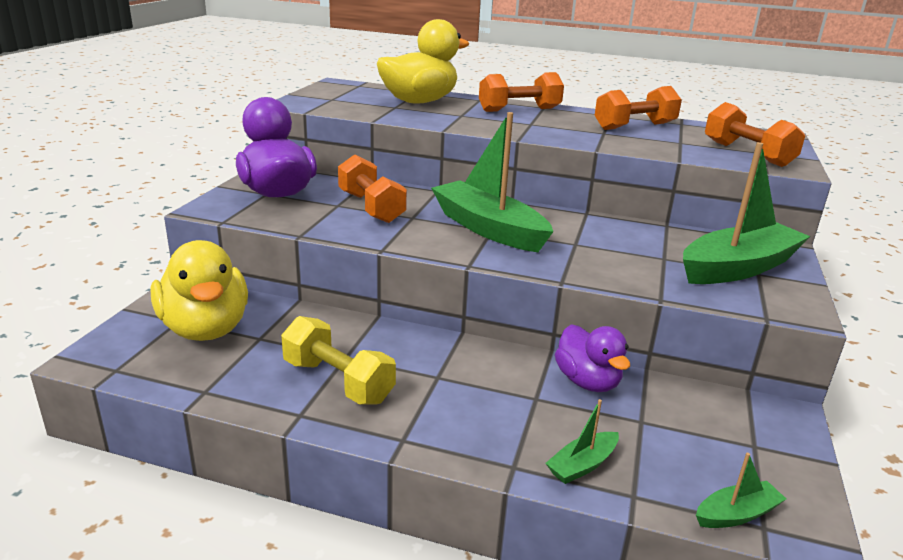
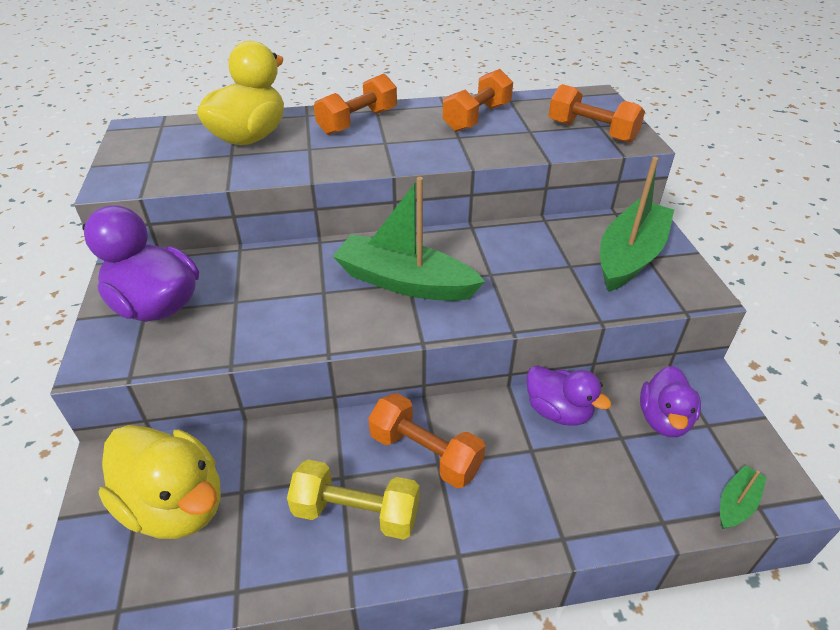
camera: 25 degrees left, 15 degrees up
orange dumbbell [338,154,407,223] -> orange dumbbell moved to [368,393,485,488]
green boat [546,399,619,484] -> none
none -> purple duck [640,366,701,437]

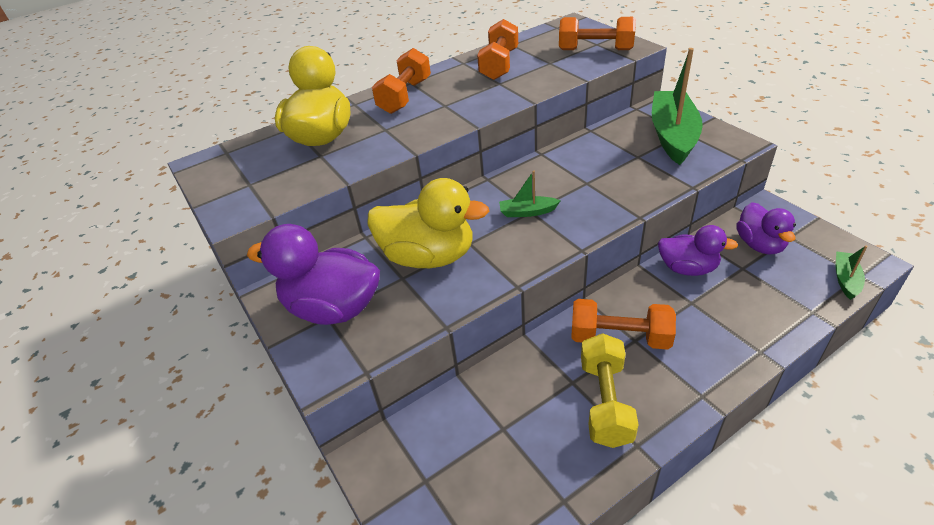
camera: 20 degrees left, 0 degrees up
yellow duck [99,425,221,539] -> yellow duck moved to [367,178,489,268]
yellow dumbbell [287,460,419,540] -> yellow dumbbell turned 75 degrees counterclockwise [581,333,638,448]
green boat [332,177,485,301] -> green boat [499,171,561,217], size x0.45

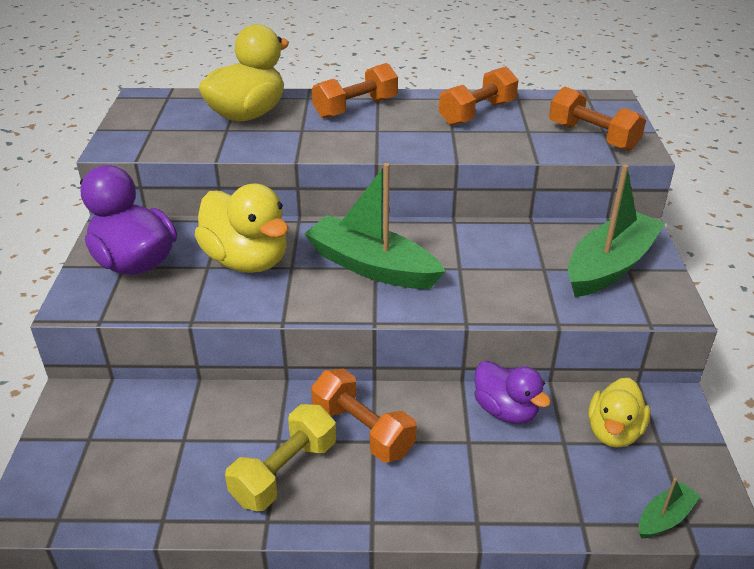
camera: 30 degrees right, 5 degrees down
green boat [499,171,561,217] -> green boat [304,163,446,289], size x2.20
purple duck [736,202,796,254] -> yellow duck [588,378,651,448]

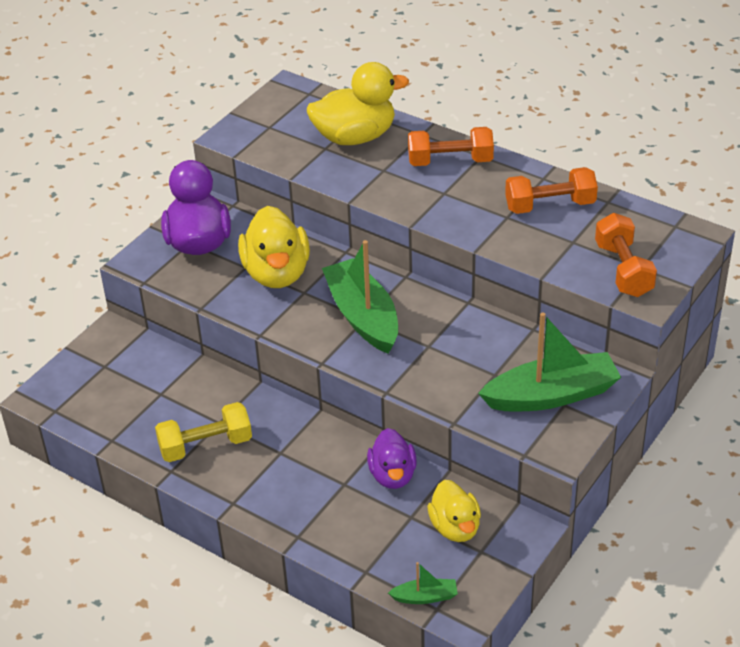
camera: 35 degrees right, 5 degrees up
orange dumbbell [311,369,417,462] -> none
yellow duck [588,378,651,448] -> yellow duck turned 75 degrees counterclockwise [427,480,481,542]

